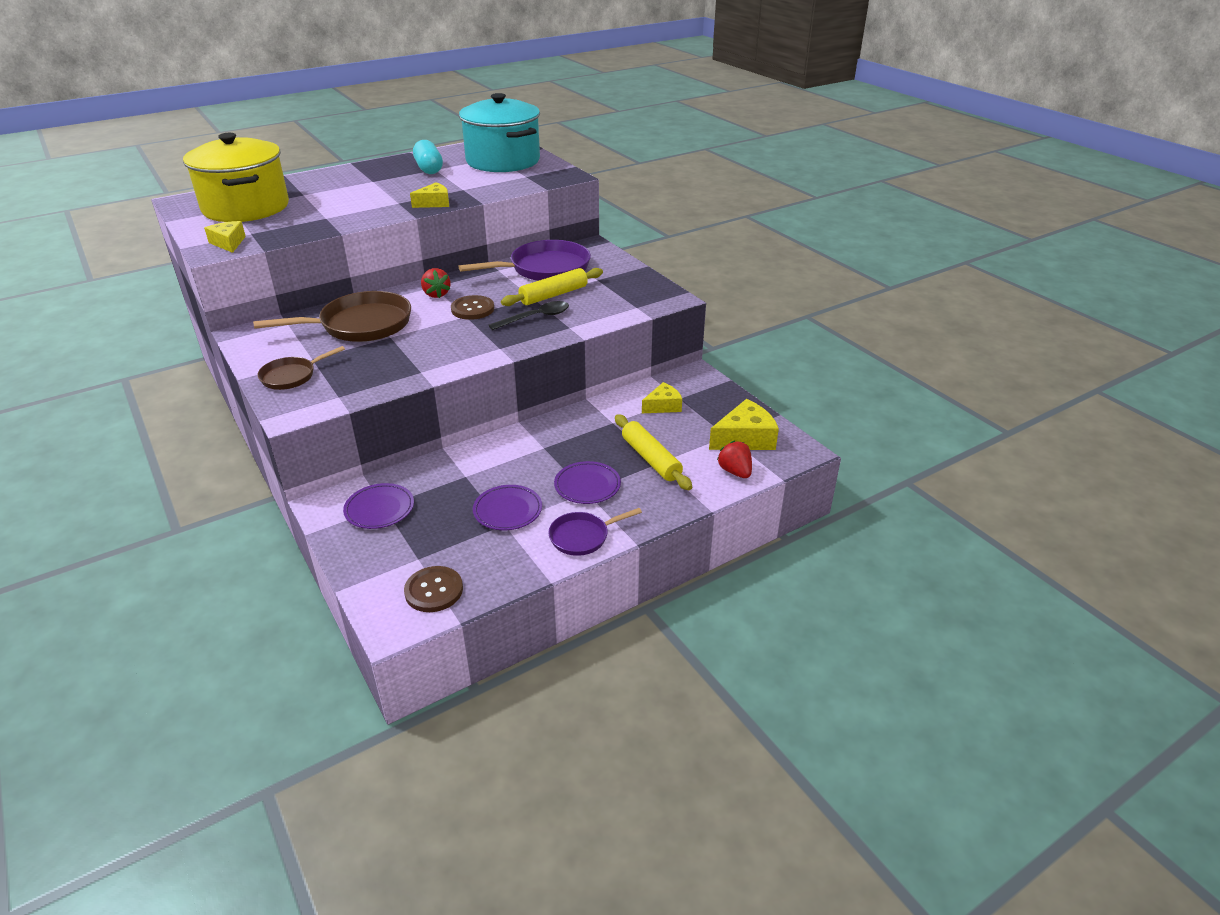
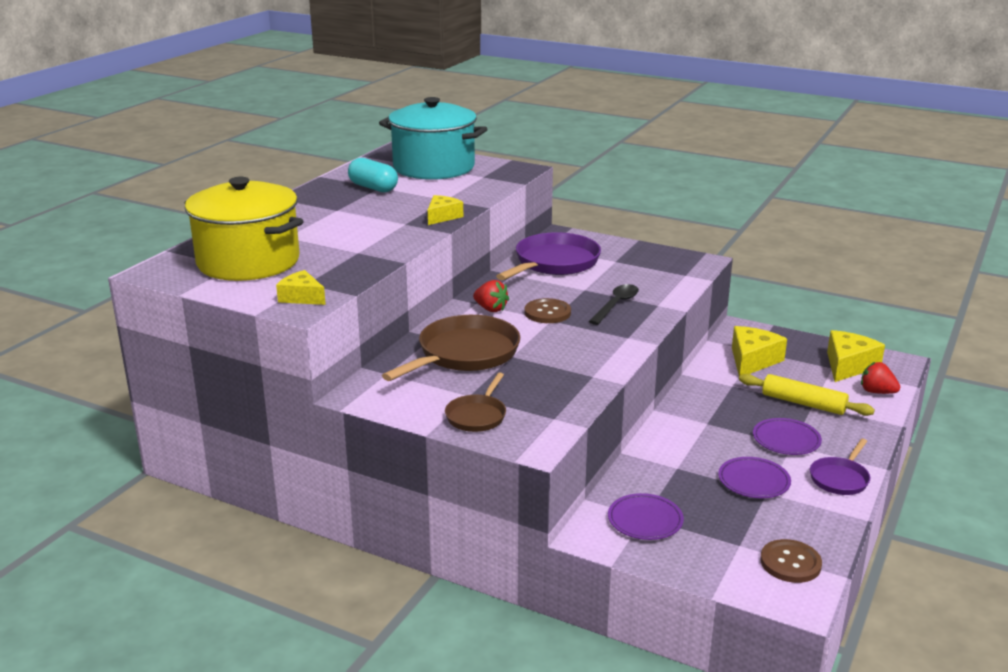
camera: 30 degrees left, 10 degrees down
yellow rolling pin [501,268,603,306] -> none
yellow cheese [642,382,682,413] -> yellow cheese [732,326,787,376], size x1.56

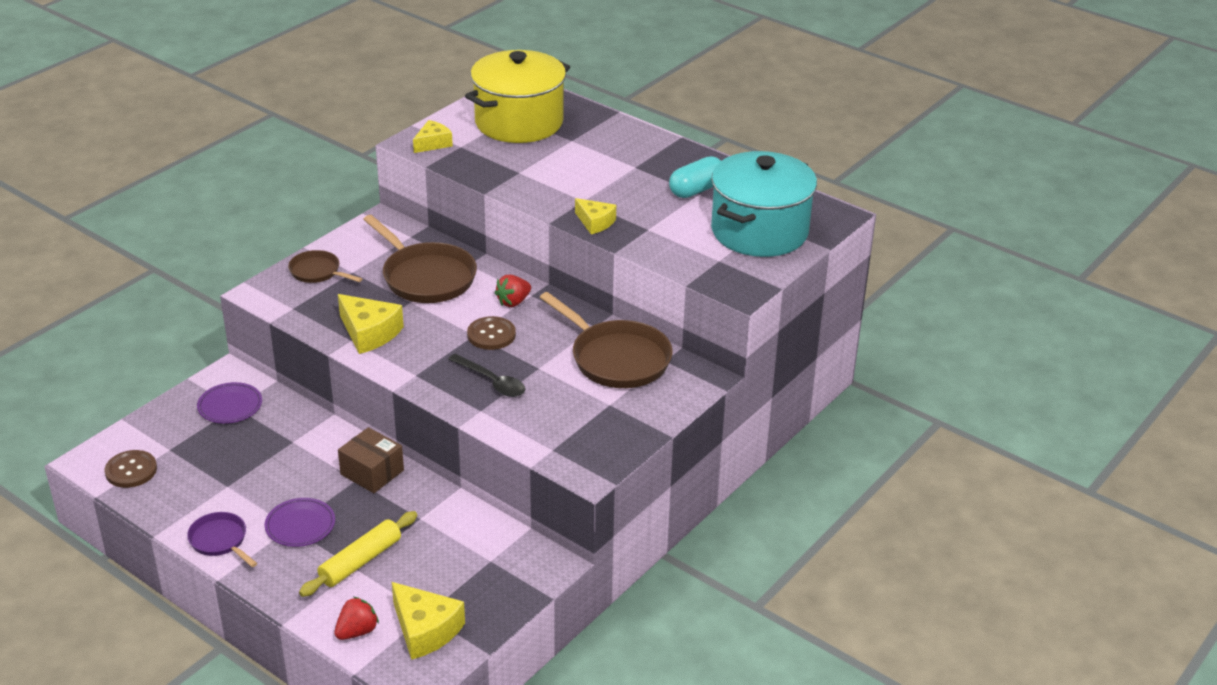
camera: 100 degrees right, 10 degrees up
purple pan [496,232,601,280] -> brown pan [540,292,673,388]
purple plate [718,457,791,498] -> none
yellow cheese [732,326,787,376] -> yellow cheese moved to [338,294,404,354]
none -> brown box [338,427,404,493]

